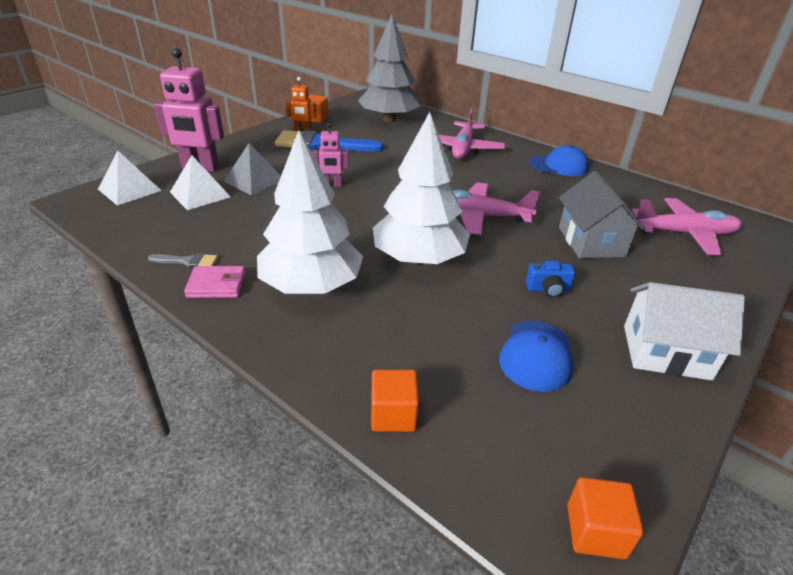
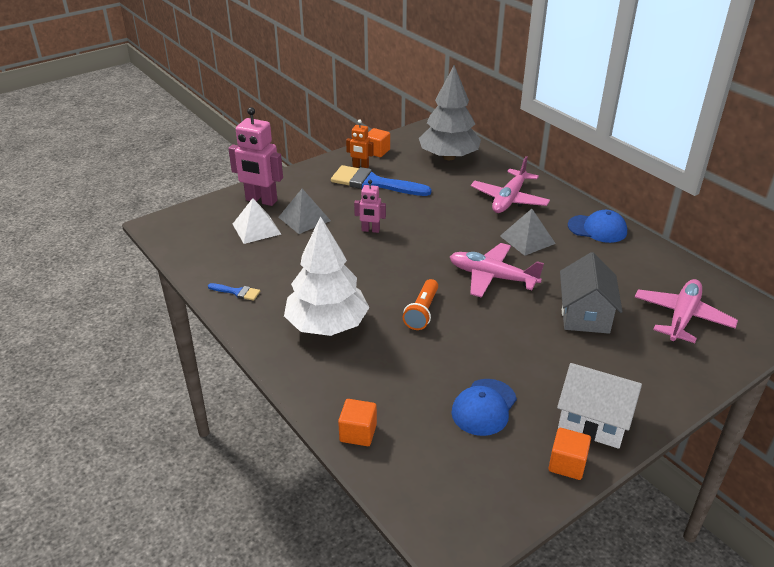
camera: 15 degrees right, 0 degrees up
white pyramid [98,151,162,206] -> none
grey brush [148,253,218,268] -> blue brush [208,283,260,301]
pink wallet [184,266,246,298] -> none
white tree [373,112,470,265] -> orange flashlight [403,279,438,330]
blue camera [526,261,575,298] -> none
orange cube [567,477,644,559] -> orange cube moved to [548,428,591,480]
pink plane [632,198,742,255] -> pink plane turned 75 degrees counterclockwise [635,279,738,343]
none -> grey pyramid [500,209,556,256]

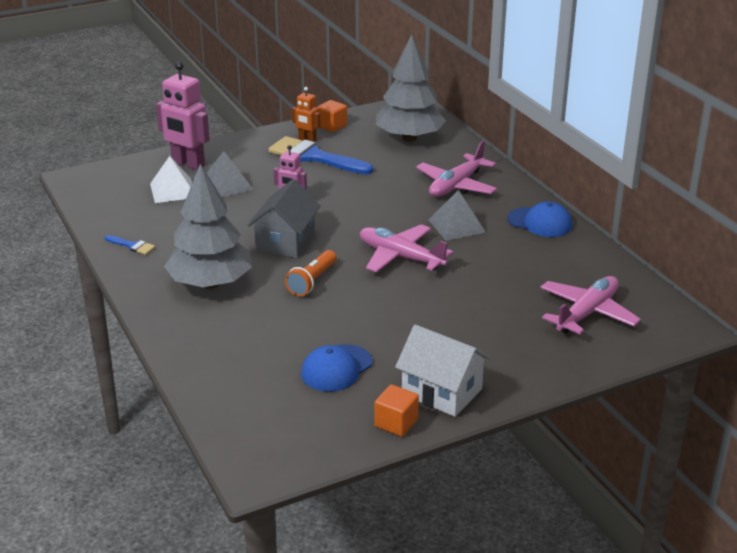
camera: 10 degrees right, 5 degrees down
white tree [284,216,369,336] -> grey tree [164,164,252,289]
orange cube [338,399,377,446] -> none
grey house [560,252,622,334] -> grey house moved to [247,179,320,258]

